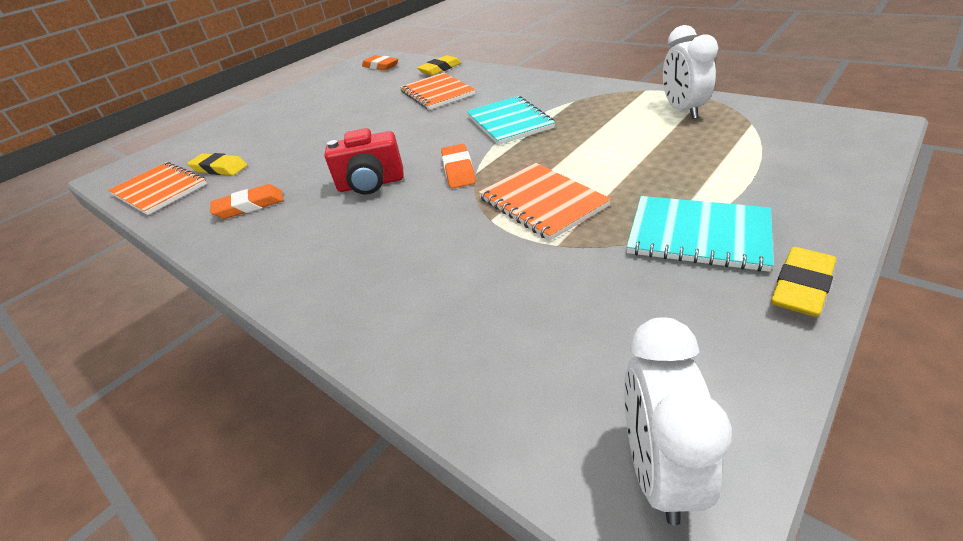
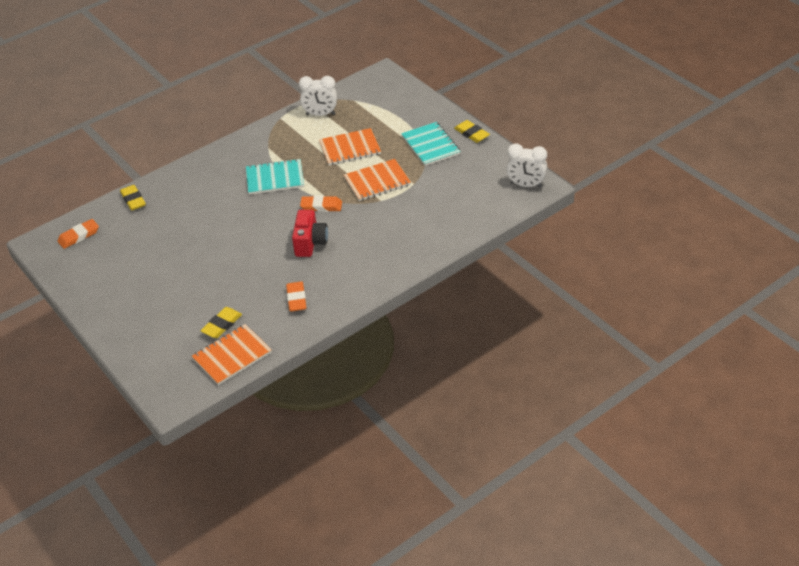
camera: 80 degrees left, 5 degrees up
orange notebook [400,73,475,110] -> orange notebook moved to [319,128,381,165]
turquoise notebook [626,196,774,272] -> turquoise notebook turned 60 degrees counterclockwise [401,122,461,166]

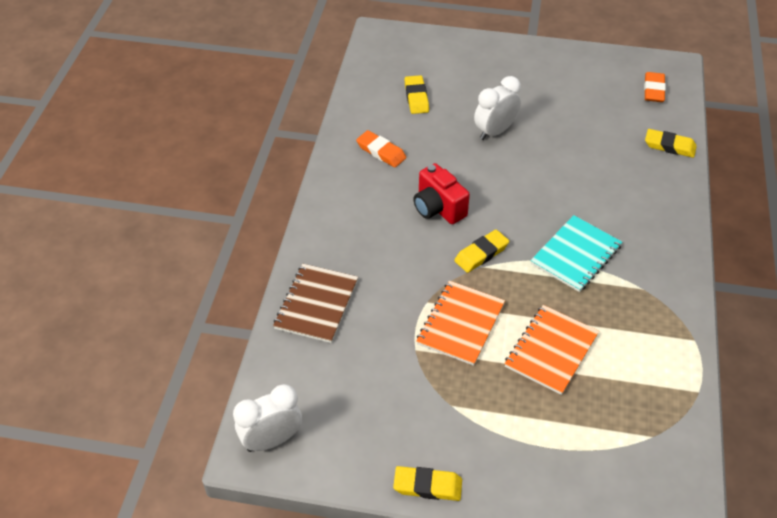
camera: 135 degrees right, 5 degrees up
orange notebook [192,324,272,385] -> none
white clock [299,76,337,116] -> white clock moved to [474,76,521,140]
orange eraser [300,195,342,212] -> yellow eraser [454,230,509,273]
turquoise notebook [401,122,461,166] -> none
none -> brown notebook [273,264,358,343]

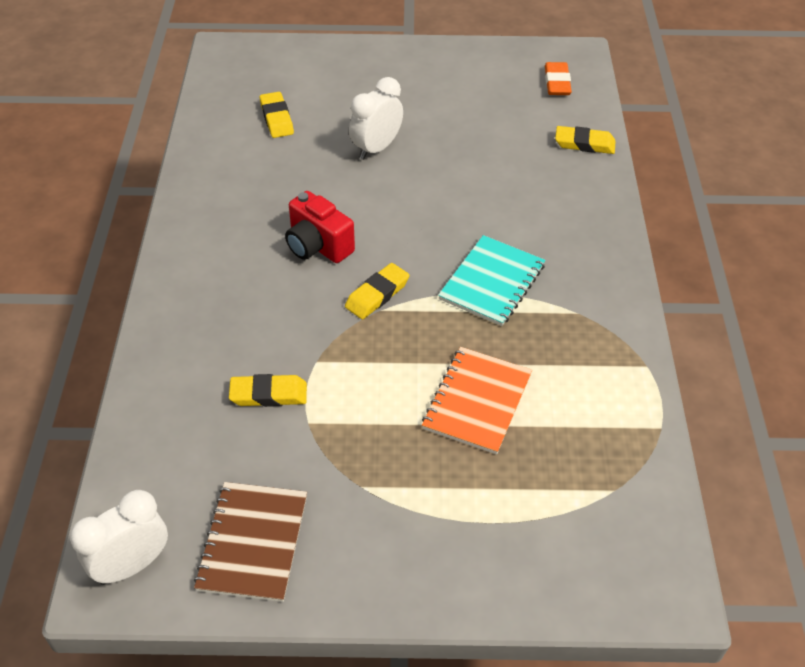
camera: 10 degrees left, 0 degrees up
brown notebook [273,264,358,343] -> brown notebook moved to [194,482,307,602]
orange eraser [356,130,406,167] -> none
yellow eraser [393,466,462,501] -> yellow eraser moved to [229,374,307,407]
orange notebook [416,281,505,366] -> none

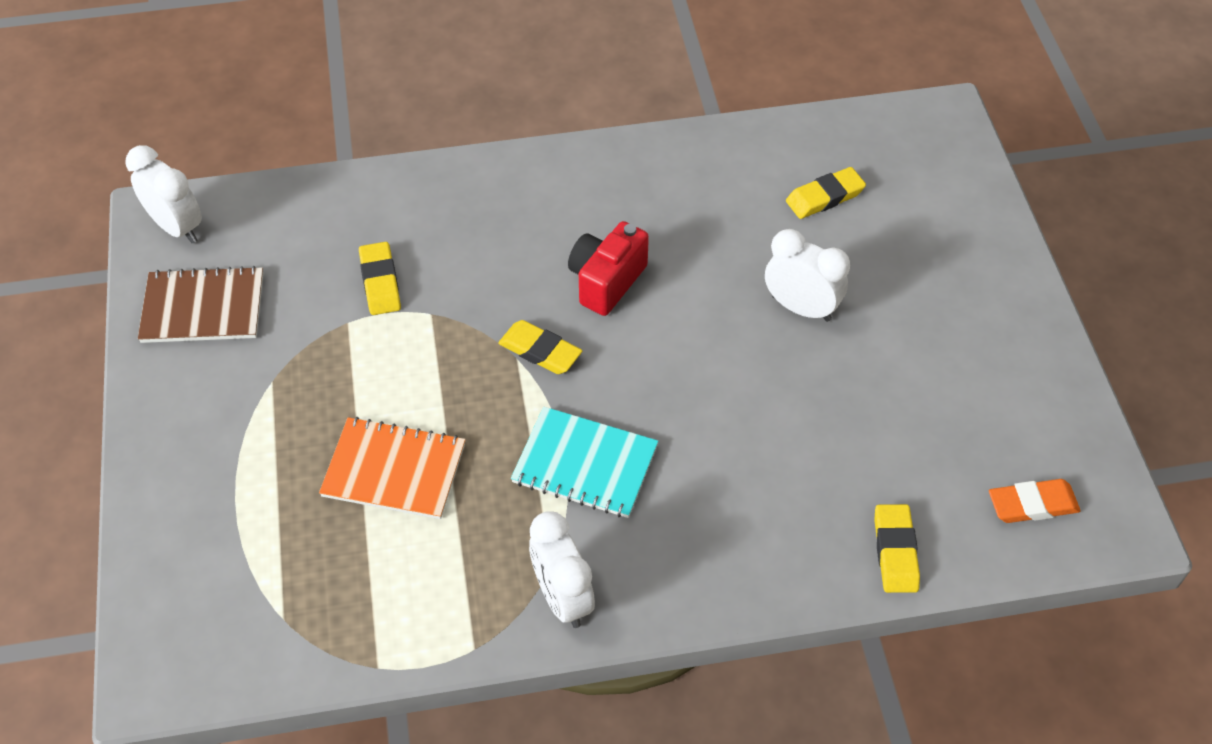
camera: 80 degrees right, 5 degrees up
none -> white clock [529,511,595,628]

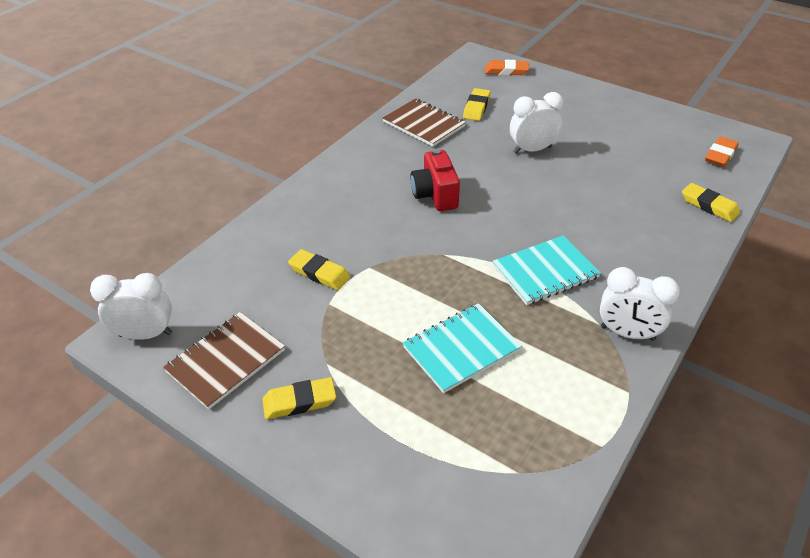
camera: 45 degrees left, 10 degrees down
orange notebook [319,417,465,519] -> turquoise notebook [403,303,522,393]
yellow eraser [498,320,582,374] -> yellow eraser moved to [262,377,336,419]
none -> brown notebook [382,98,466,147]
none -> orange eraser [485,60,529,75]

